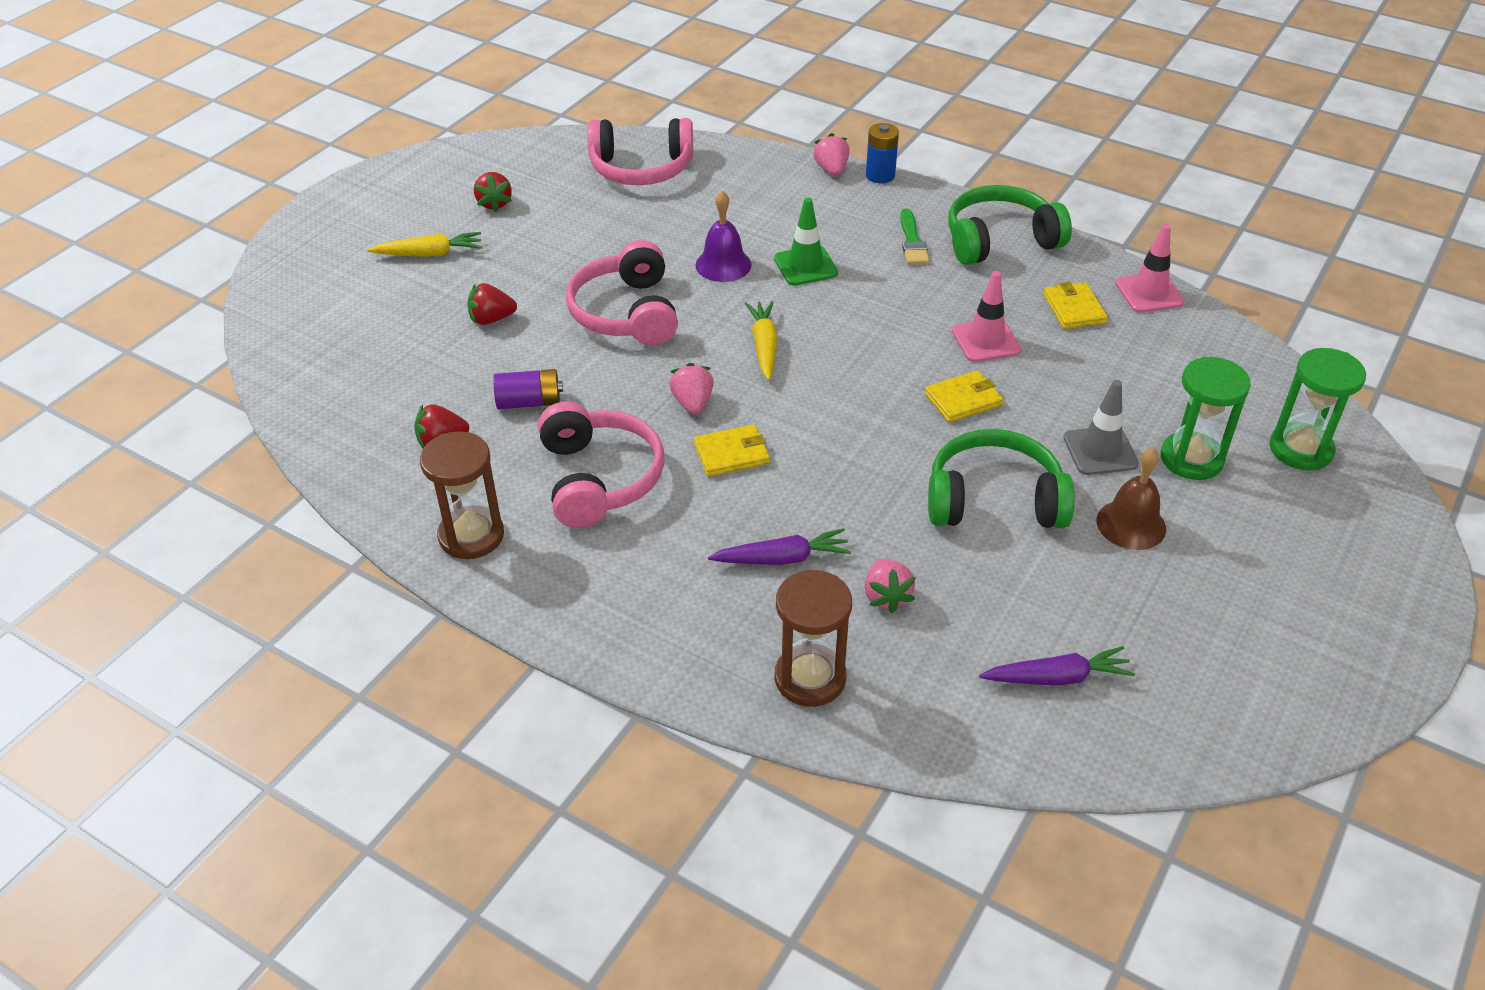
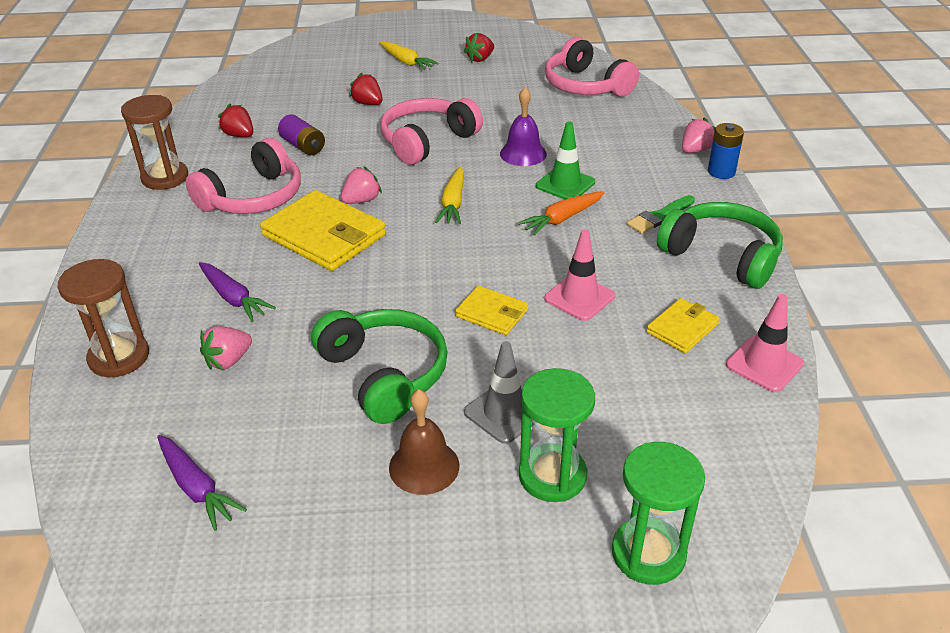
camera: 55 degrees right, 5 degrees down
yellow wallet [694,424,770,477] -> yellow wallet [260,190,386,271], size x1.89
yellow carrot [745,301,778,380] -> yellow carrot turned 135 degrees clockwise [435,167,464,224]
none -> orange carrot [518,191,605,236]

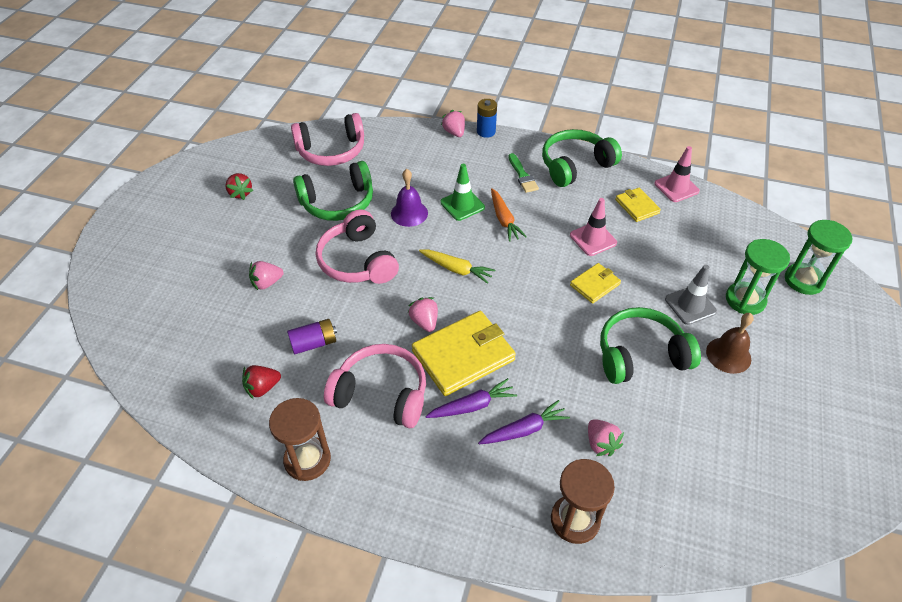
camera: 70 degrees left, 10 degrees up
purple carrot [157,435,247,531] -> purple carrot moved to [425,378,517,418]
pink headphones [186,138,301,214] -> pink headphones turned 45 degrees counterclockwise [324,344,426,428]
red strawberry [349,73,383,105] -> pink strawberry [249,261,284,290]
yellow carrot [379,41,439,70] -> none
none -> green headphones [293,161,373,221]

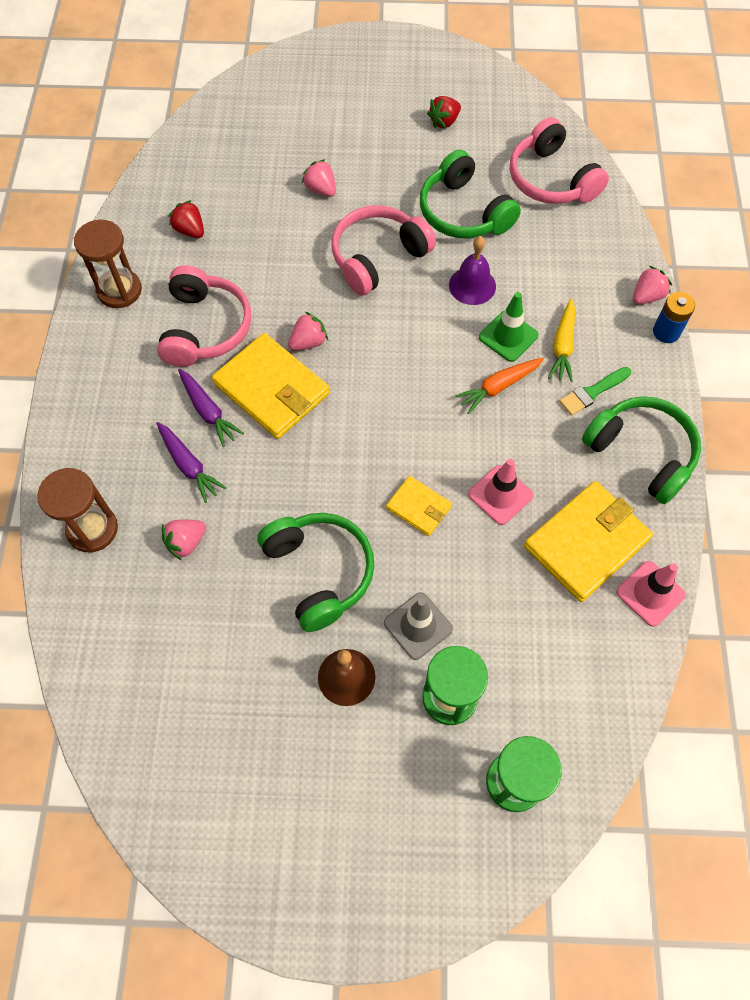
camera: 75 degrees right, 15 degrees up
purple battery [287,319,337,354] -> none
yellow carrot [419,249,495,284] -> yellow carrot moved to [548,299,575,382]
yellow wallet [615,188,661,222] -> yellow wallet [524,481,653,602], size x1.89

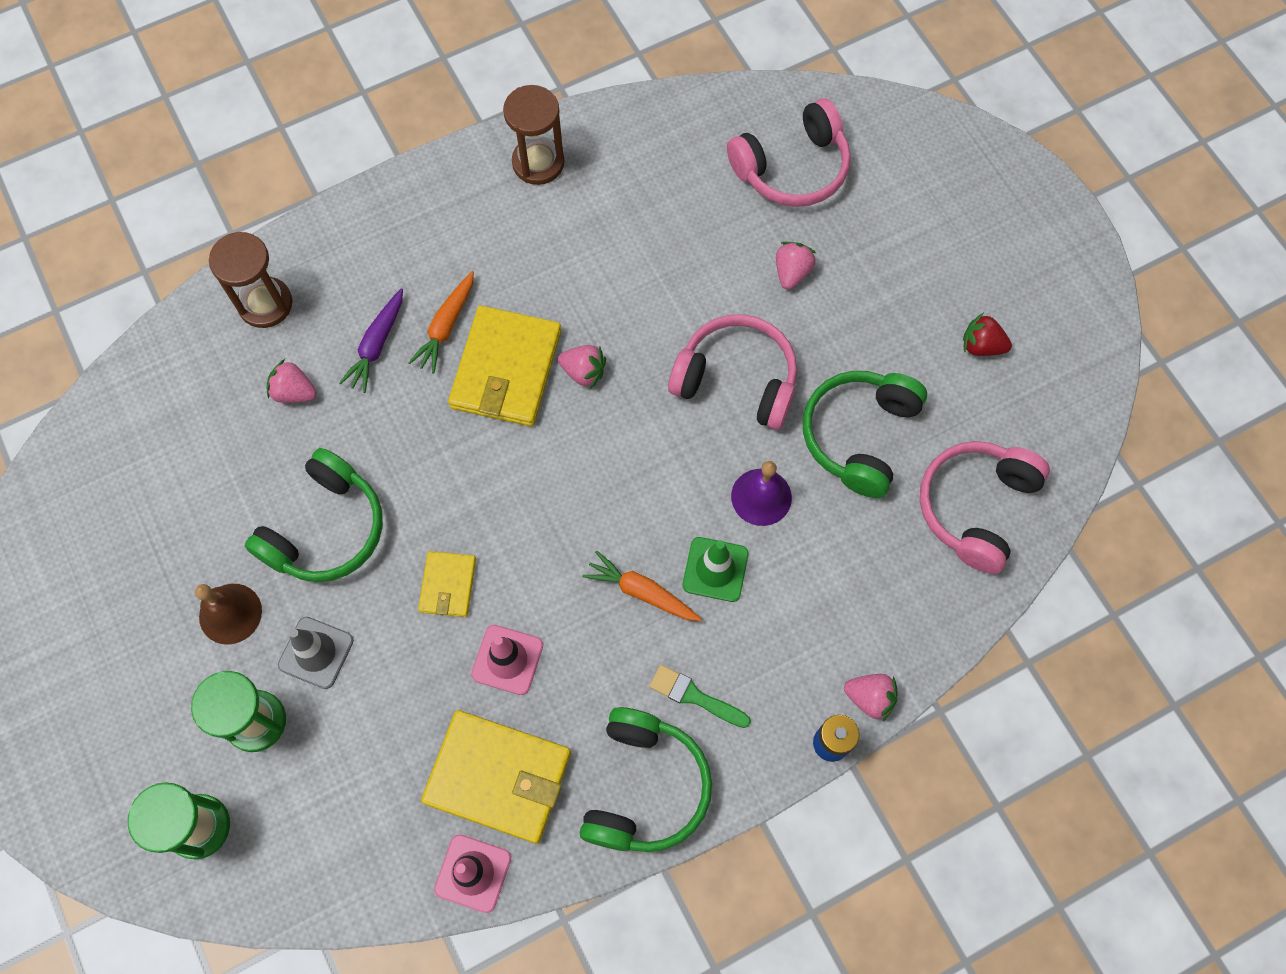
camera: 60 degrees right, 5 degrees up
pink headphones [157,265,251,367] -> pink headphones moved to [727,98,851,207]
red strawberry [168,200,204,238] -> none
purple carrot [178,369,244,447] -> orange carrot [408,271,474,373]
yellow carrot [548,299,575,382] -> none

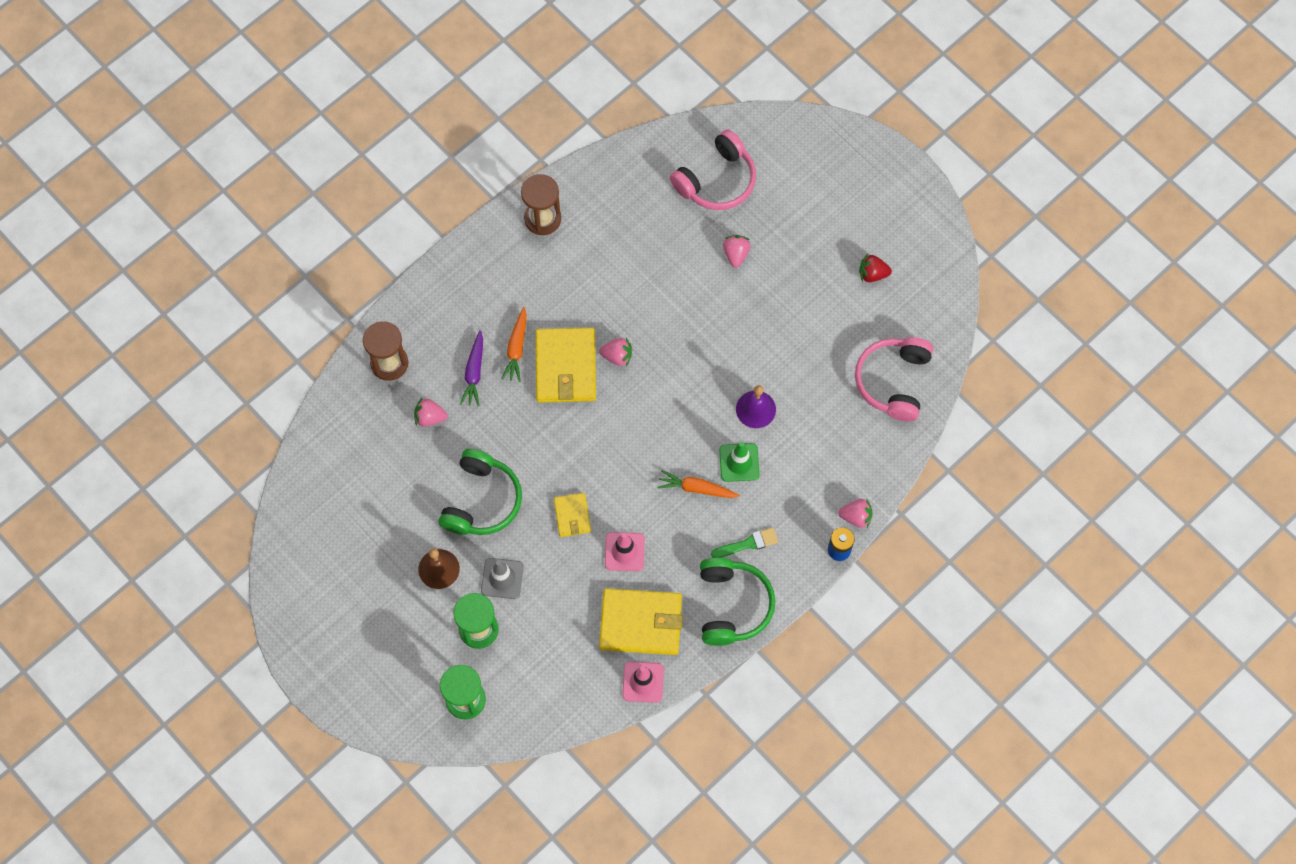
camera: 15 degrees left, 0 degrees up
green brush [649,665,751,728] -> green brush turned 150 degrees clockwise [711,527,778,558]
pink headphones [668,314,797,430] -> none
green headphones [803,371,927,498] -> none

